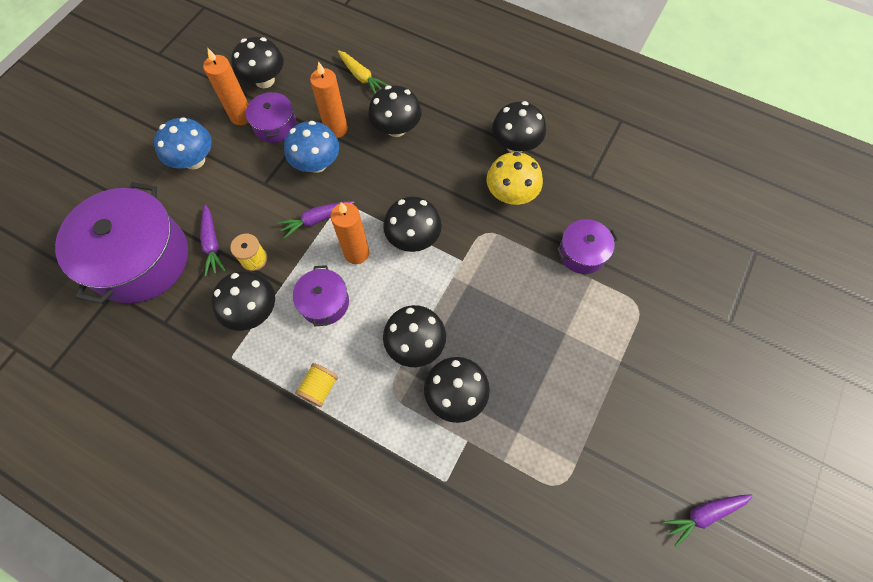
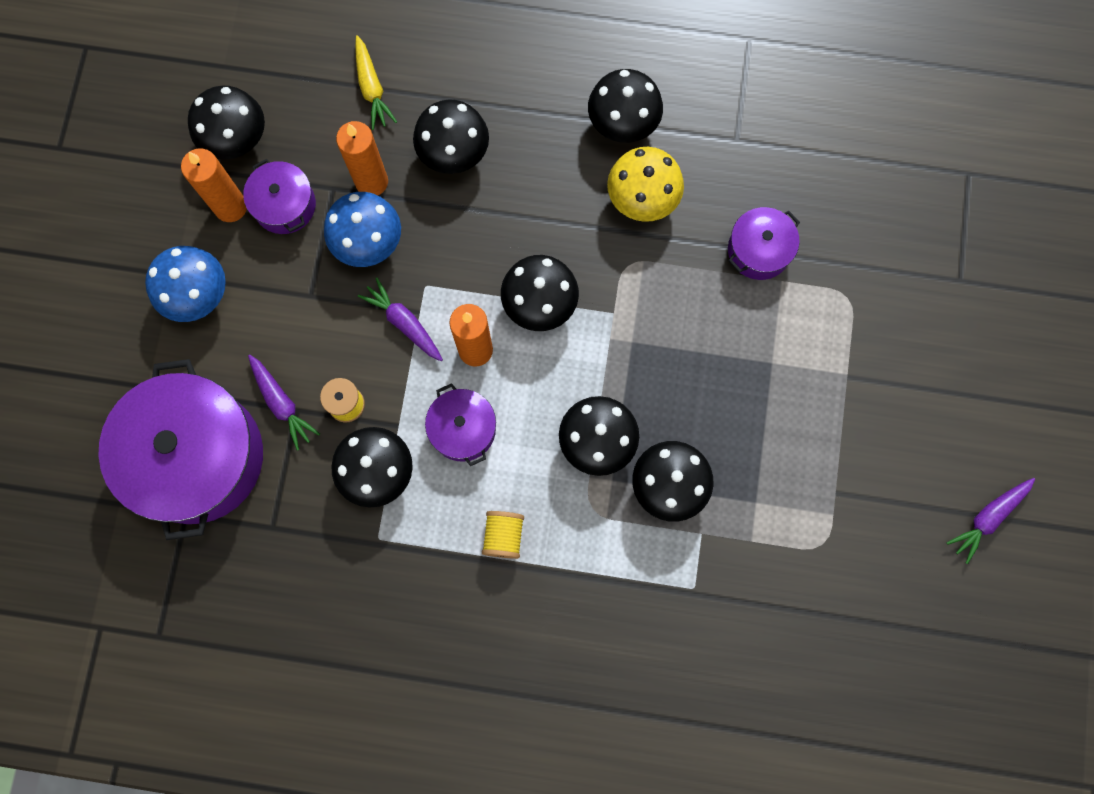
camera: 20 degrees left, 10 degrees up
purple carrot [277,201,355,239] -> purple carrot turned 90 degrees clockwise [358,278,443,361]
yellow carrot [338,50,387,94] -> yellow carrot turned 45 degrees clockwise [355,35,397,130]

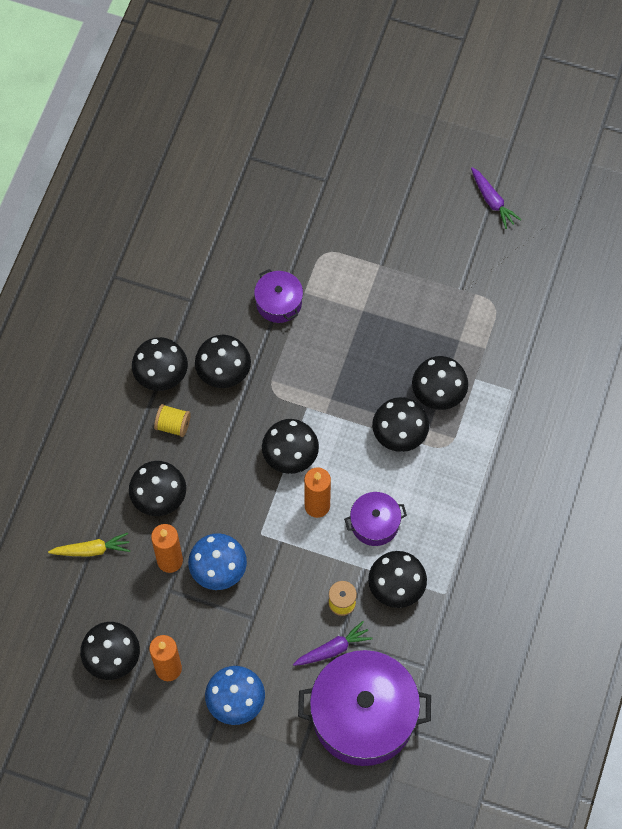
camera: 80 degrees left, 10 degrees down
purple pot [243,159,316,234] -> none
purple carrot [358,278,443,361] -> none
yellow spool [482,511,524,559] -> yellow spool moved to [154,404,191,437]
yellow mushroom [607,147,684,222] -> black mushroom [195,335,251,388]

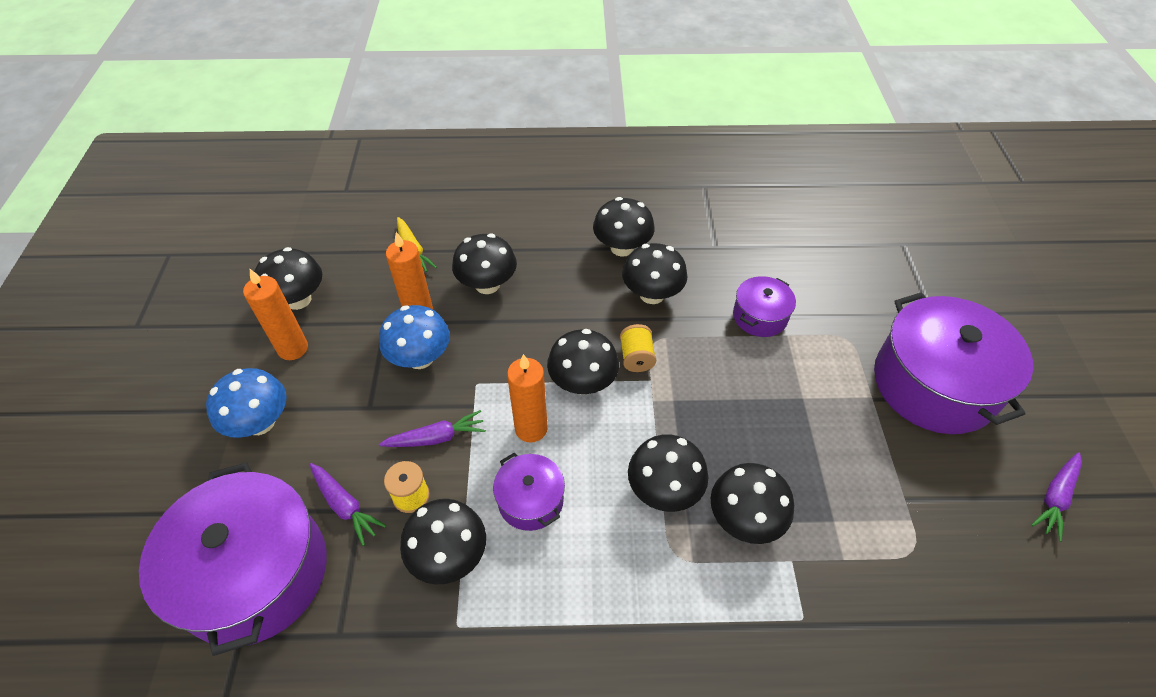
camera: 70 degrees right, 15 degrees down
yellow spool [154,404,191,437] -> yellow spool moved to [620,324,656,372]
none -> purple carrot [379,410,486,447]
none -> purple pot [874,293,1033,434]

